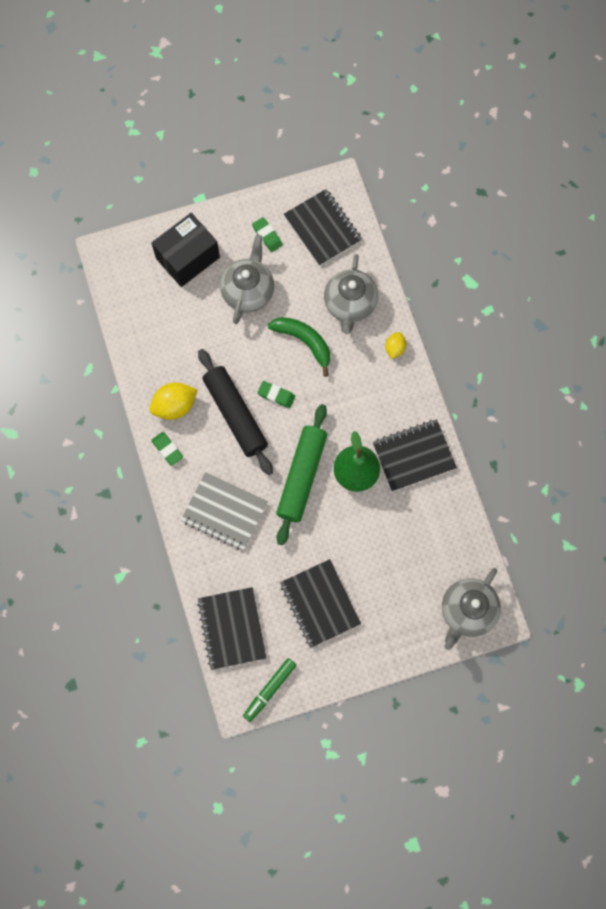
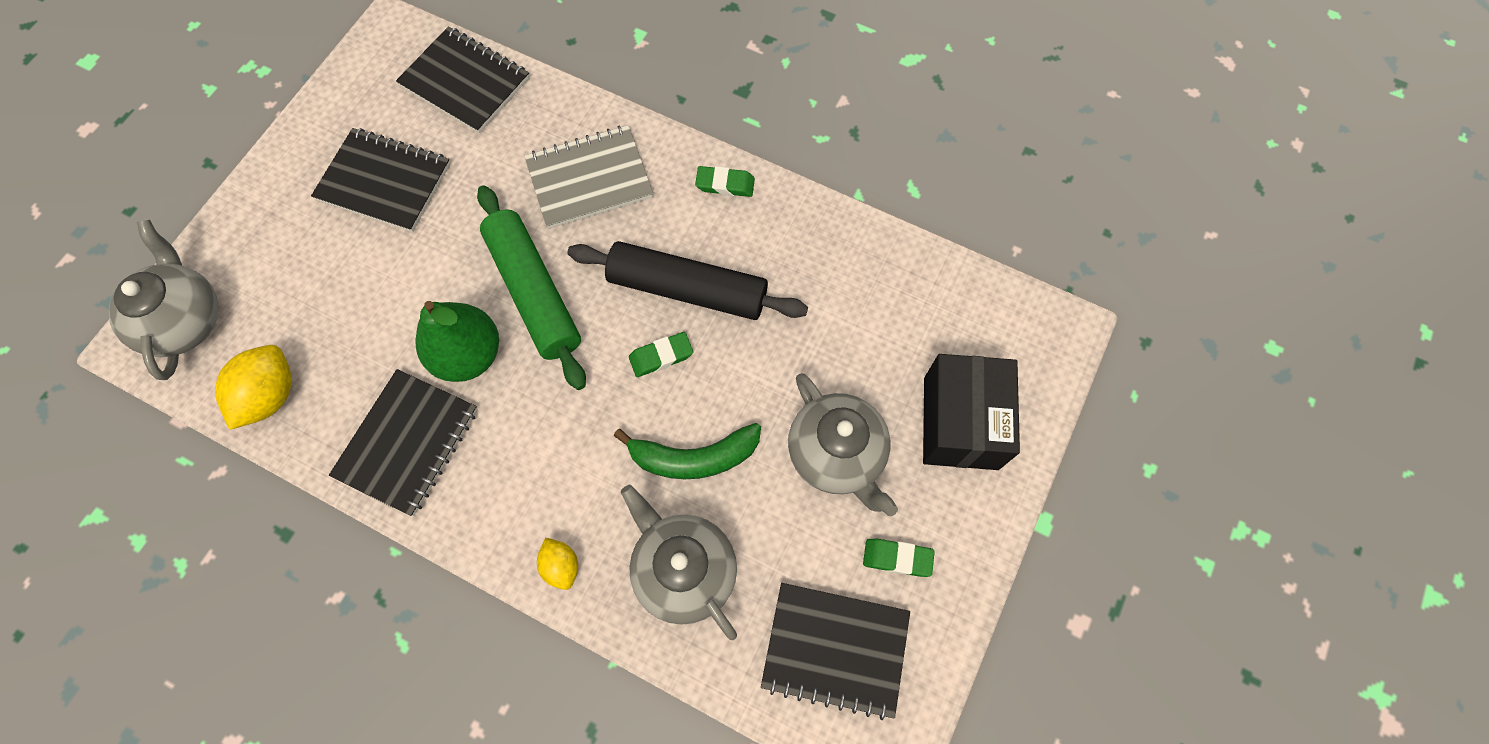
camera: 135 degrees right, 5 degrees down
yellow lemon [150,383,197,420] -> yellow lemon moved to [215,345,292,430]
green marker [243,658,296,722] -> none

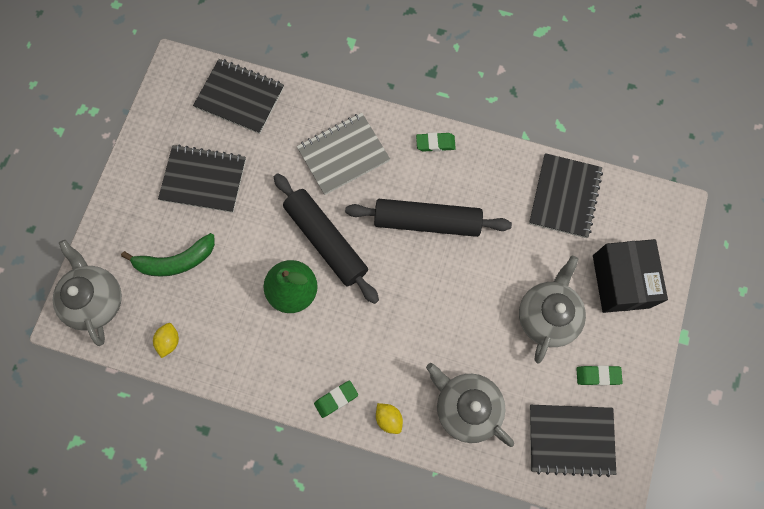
camera: 10 degrees left, 5 degrees up
yellow lemon [215,345,292,430] -> yellow lemon [153,323,179,358], size x0.58
black notebook [329,369,478,516] -> black notebook moved to [529,153,603,238]
green rolling pin [477,185,586,390] -> black rolling pin [274,173,379,304]
green banana [614,423,761,479] -> green banana moved to [121,233,215,277]
green eraser [629,332,693,377] -> green eraser moved to [314,380,358,418]
grey teapot [788,373,898,516] -> grey teapot turned 120 degrees counterclockwise [519,256,586,364]

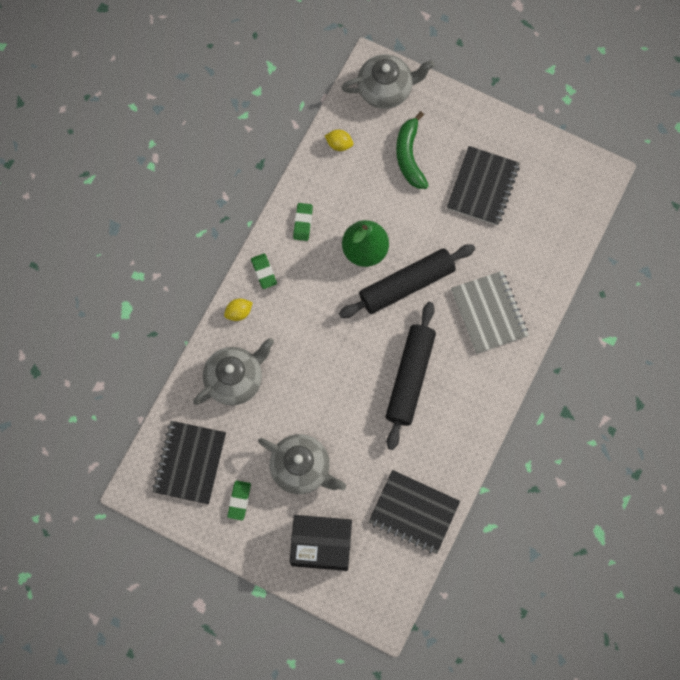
camera: 100 degrees right, 0 degrees up
black notebook [193,59,284,134] -> none
green eraser [416,133,456,152] -> green eraser moved to [293,203,313,241]

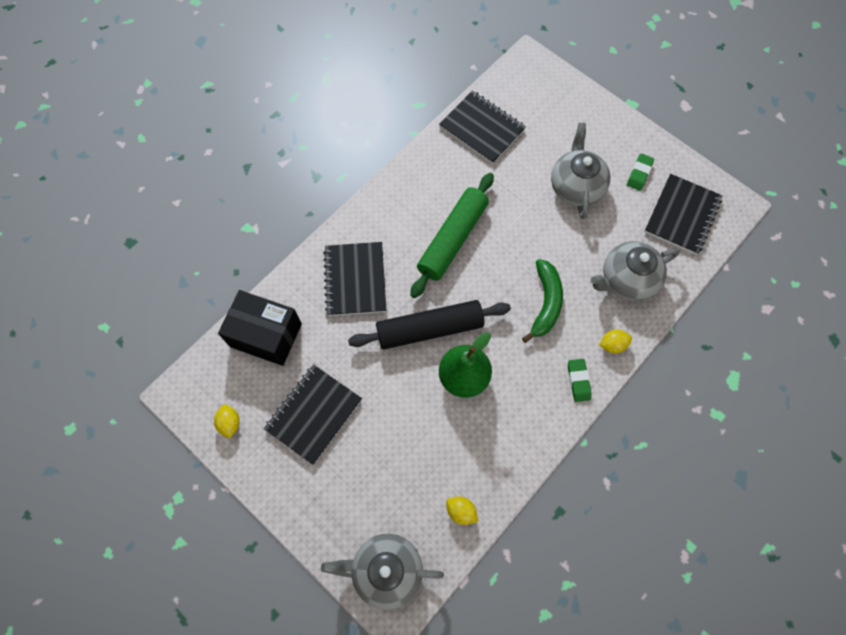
camera: 165 degrees left, 5 degrees down
grey teapot [258,434,346,494] -> grey teapot turned 45 degrees clockwise [551,123,610,219]
black box [290,515,352,571] -> black box moved to [218,290,302,366]
green eraser [293,203,313,241] -> none
black rolling pin [386,302,436,450] -> green rolling pin [410,173,494,298]
green banana [396,111,429,189] -> green banana moved to [522,259,563,343]
grey notebook [451,271,529,354] -> black notebook [323,242,386,316]
none -> yellow lemon [214,404,240,439]

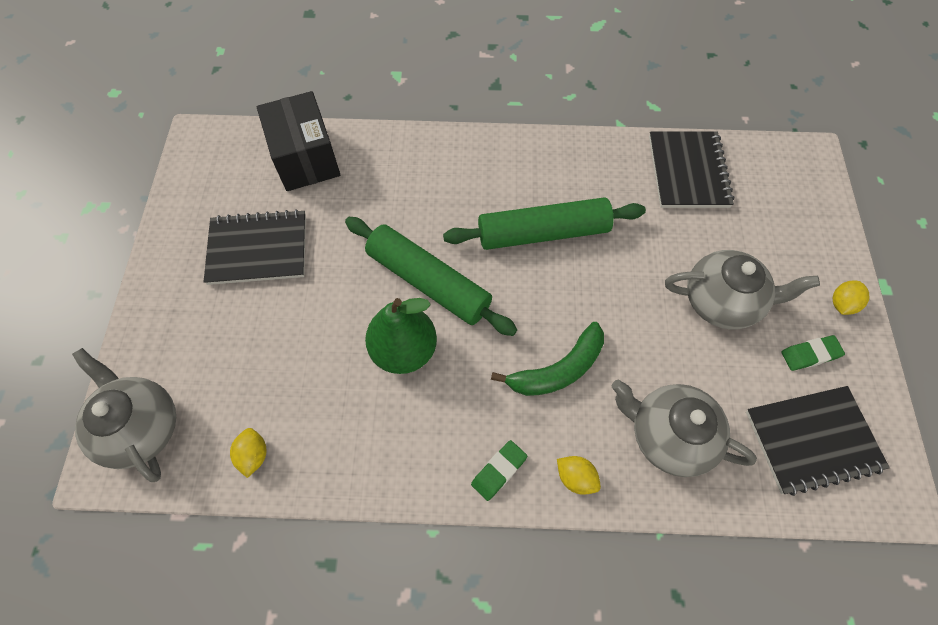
camera: 50 degrees right, 5 degrees down
yellow lemon [214,404,240,439] -> yellow lemon moved to [833,280,869,315]
black notebook [323,242,386,316] -> none
black rolling pin [348,300,511,349] -> green rolling pin [345,217,517,336]
grey teapot [551,123,610,219] -> grey teapot turned 45 degrees clockwise [665,250,820,330]

